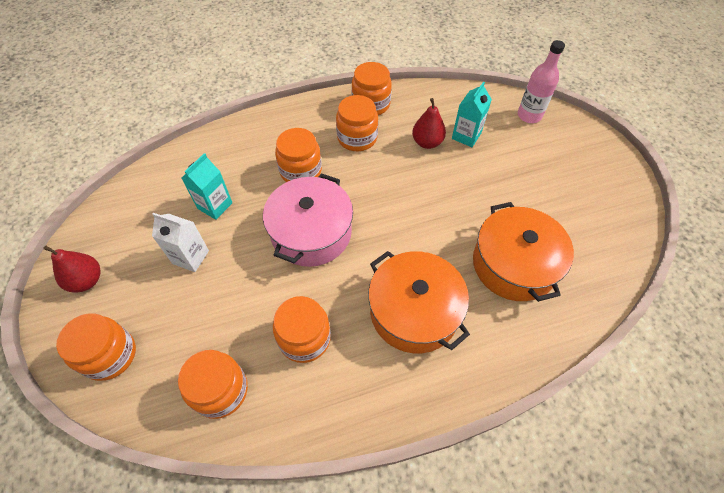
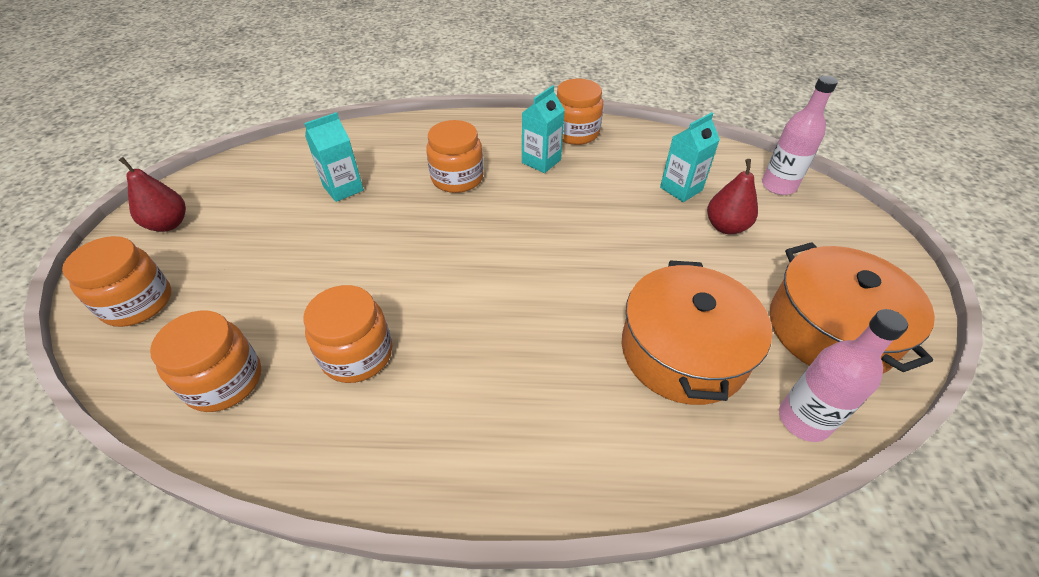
camera: 20 degrees right, 10 degrees down
white carton [152,213,209,272] -> none
pink pot [263,173,353,267] -> none
orange jar [336,95,378,151] -> turquoise carton [522,85,565,173]
orange pot [368,251,470,353] -> orange pot moved to [770,242,935,374]
red pear [412,98,446,149] -> red pear moved to [707,159,758,234]
none -> pink bottle [779,309,908,442]

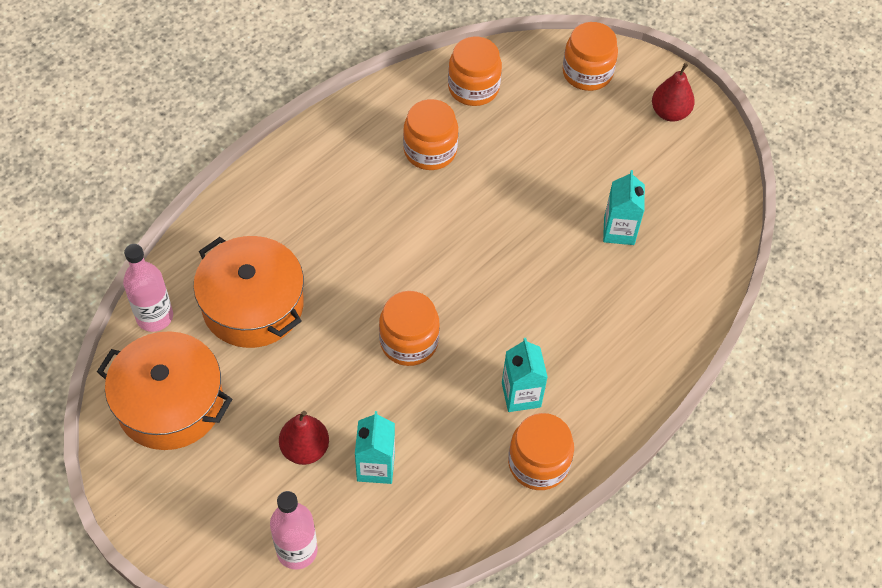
camera: 130 degrees right, 10 degrees up
orange jar [426,120,484,193] -> orange jar moved to [379,291,440,366]

